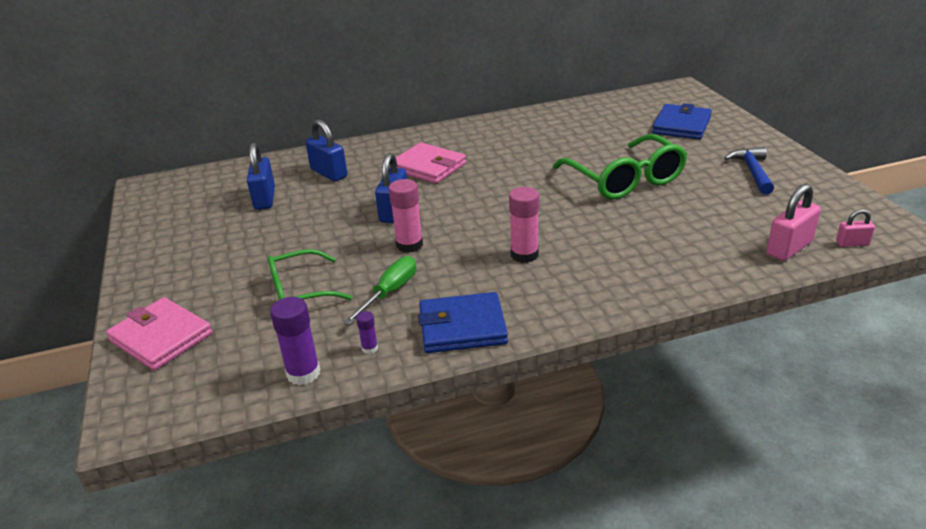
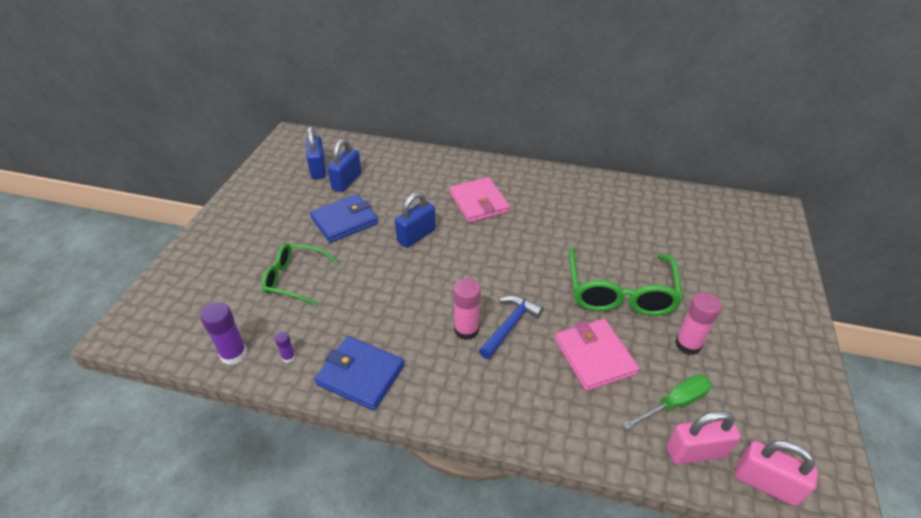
camera: 30 degrees right, 10 degrees up
pink wallet [106,297,212,370] -> pink wallet moved to [555,319,639,391]
blue padlock [305,119,347,181] -> blue padlock moved to [306,127,326,179]
green screwdriver [343,256,417,325] -> green screwdriver moved to [623,375,712,429]
pink glue stick [389,179,423,253] -> pink glue stick moved to [675,293,722,355]
blue wallet [652,103,712,139] -> blue wallet moved to [310,194,378,243]
blue hammer [724,147,774,195] -> blue hammer moved to [479,295,544,359]
pink padlock [836,209,875,247] -> pink padlock [735,440,818,506], size x1.81

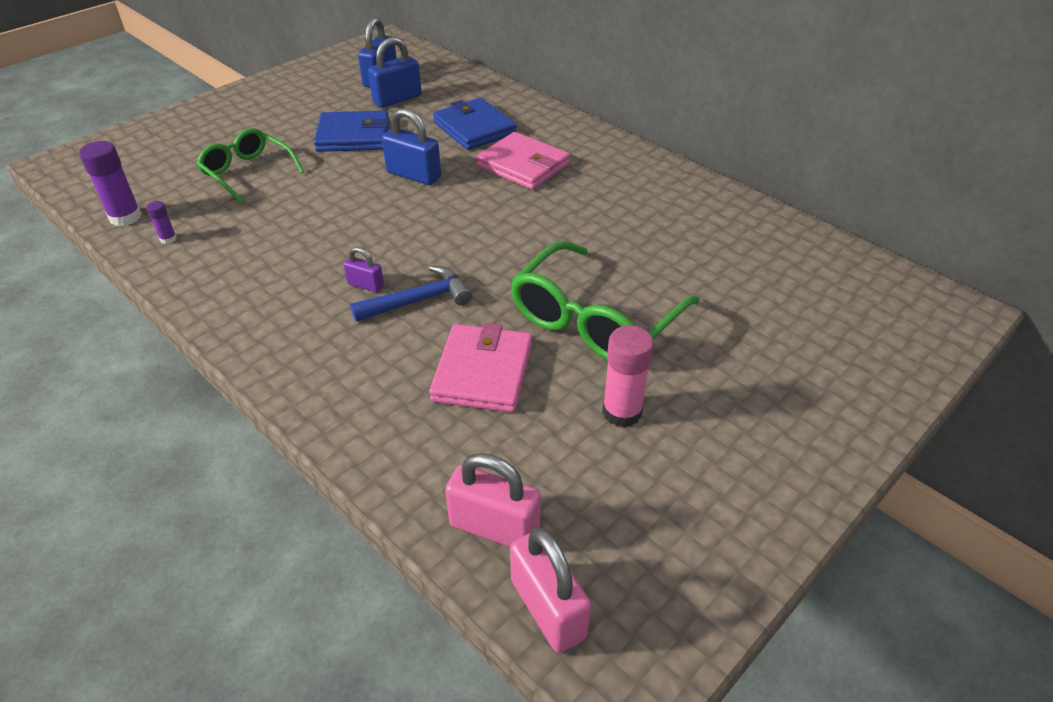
camera: 30 degrees right, 0 degrees up
blue wallet [314,336,405,410] -> blue wallet moved to [433,98,517,150]
blue padlock [395,192,436,248] -> blue padlock turned 45 degrees clockwise [382,108,441,185]
pink wallet [450,177,510,223] -> pink wallet turned 60 degrees counterclockwise [476,132,570,190]
pink glue stick [453,278,481,340] -> purple padlock [344,247,384,292]
green screwdriver [623,375,712,429] -> none

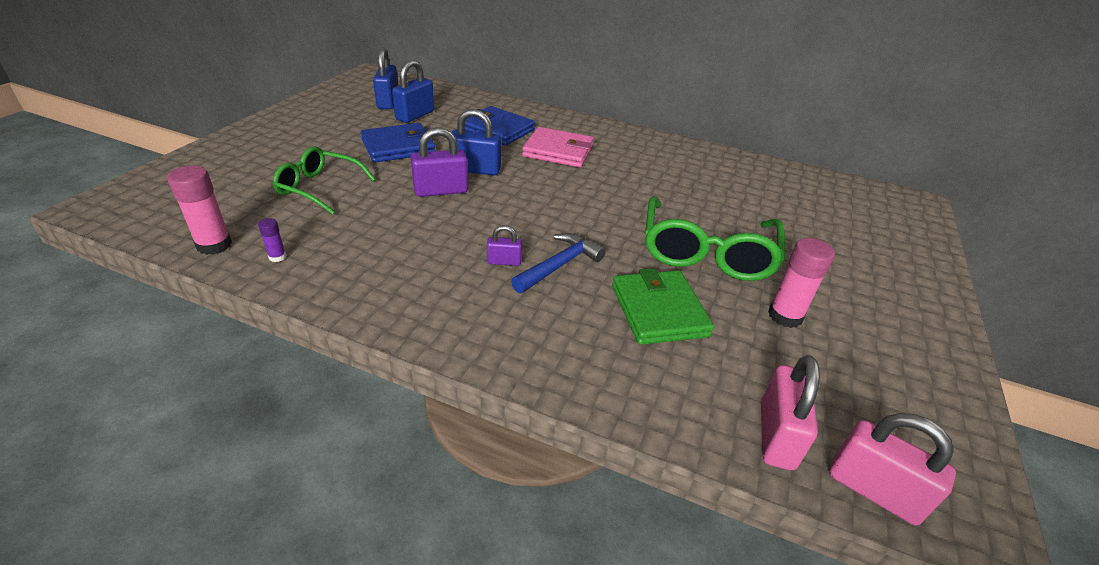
camera: 25 degrees left, 5 degrees down
purple glue stick [79,141,142,226] -> pink glue stick [167,165,232,255]
pink wallet [429,323,532,413] -> green wallet [612,268,714,345]
pink padlock [445,453,541,547] -> pink padlock turned 75 degrees counterclockwise [761,355,820,470]
none -> purple padlock [411,127,468,197]

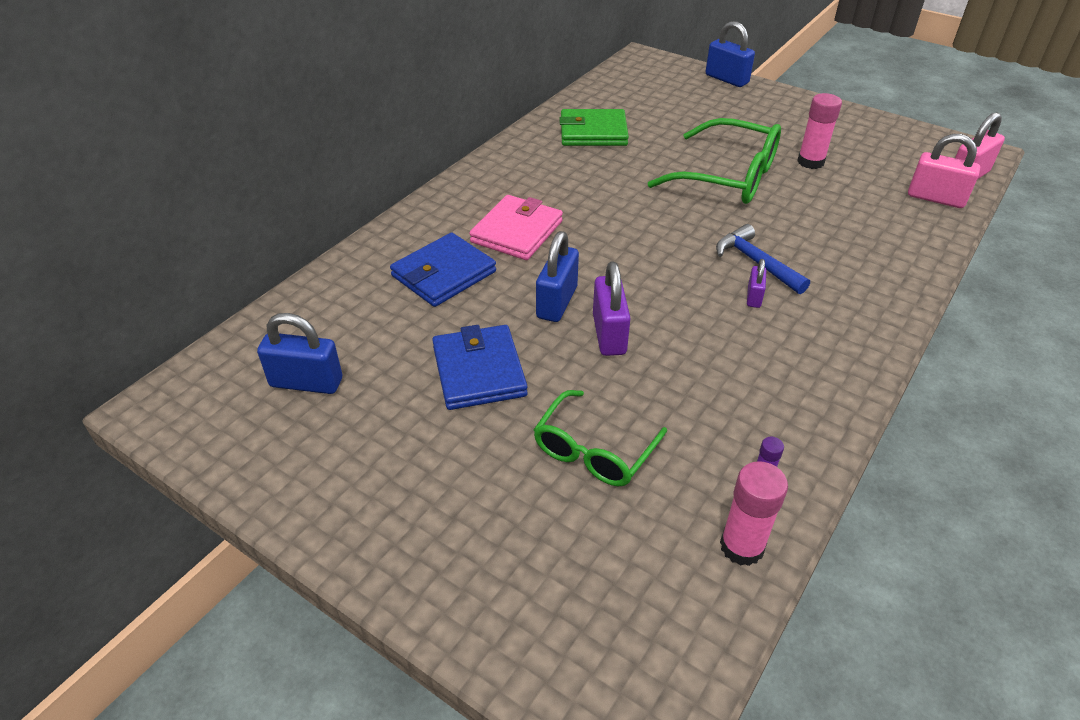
camera: 75 degrees left, 5 degrees up
blue padlock [392,60,434,123] -> blue padlock moved to [706,21,755,87]
green wallet [612,268,714,345] -> green wallet moved to [560,109,629,146]

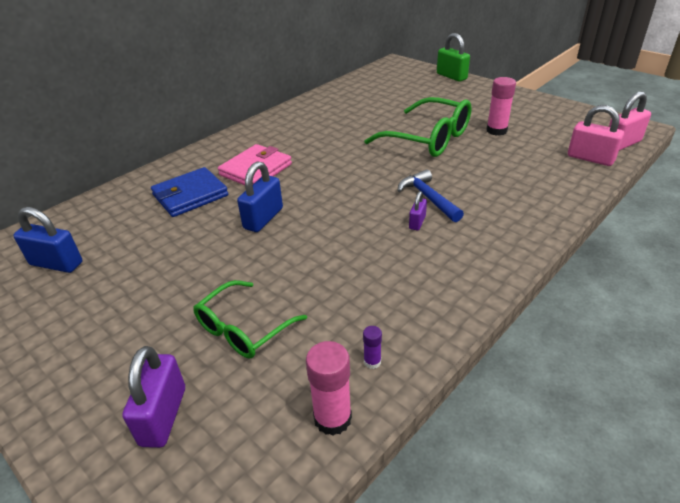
camera: 10 degrees right, 5 degrees down
blue wallet [432,325,528,410] -> none
green wallet [560,109,629,146] -> none
purple padlock [593,262,631,356] -> purple padlock moved to [122,346,185,448]
blue padlock [706,21,755,87] -> green padlock [437,33,470,82]

